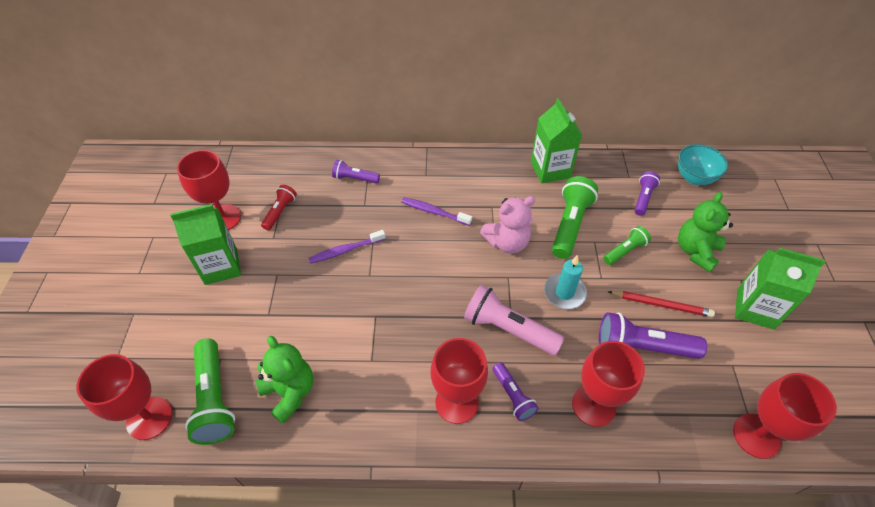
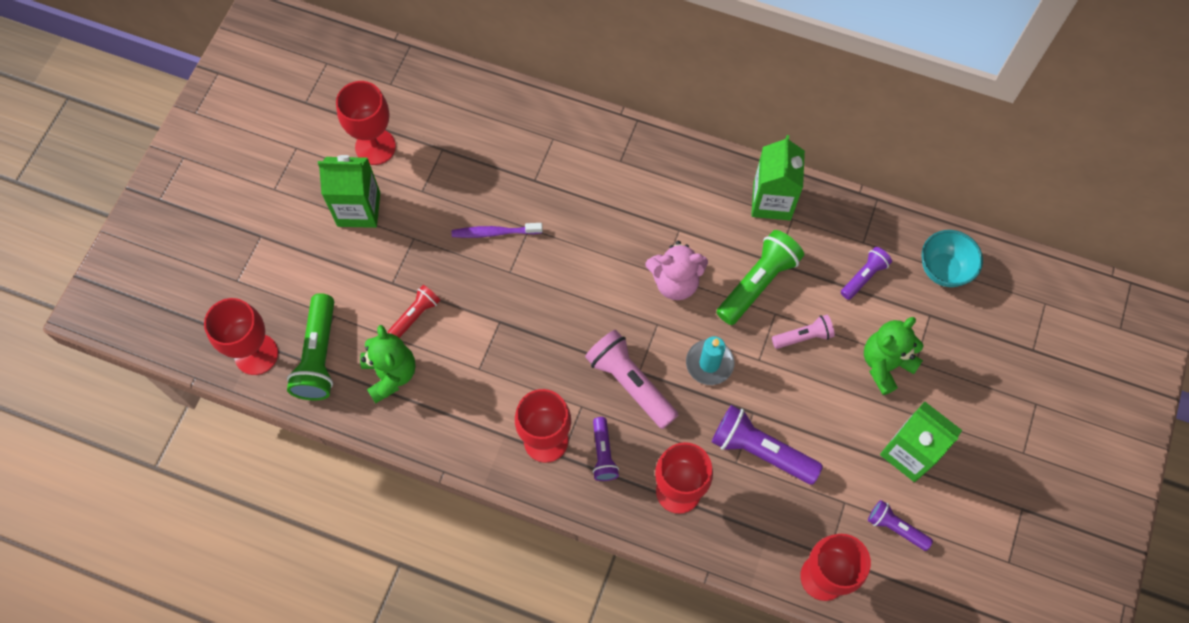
camera: 20 degrees right, 15 degrees up
red flashlight [261,184,297,230] -> red flashlight moved to [388,285,440,338]
purple flashlight [332,160,380,184] -> purple flashlight moved to [868,500,933,551]
purple toothbrush [401,197,472,226] -> none
green flashlight [603,226,651,265] -> pink flashlight [772,315,835,349]
red pencil [607,291,715,317] -> none

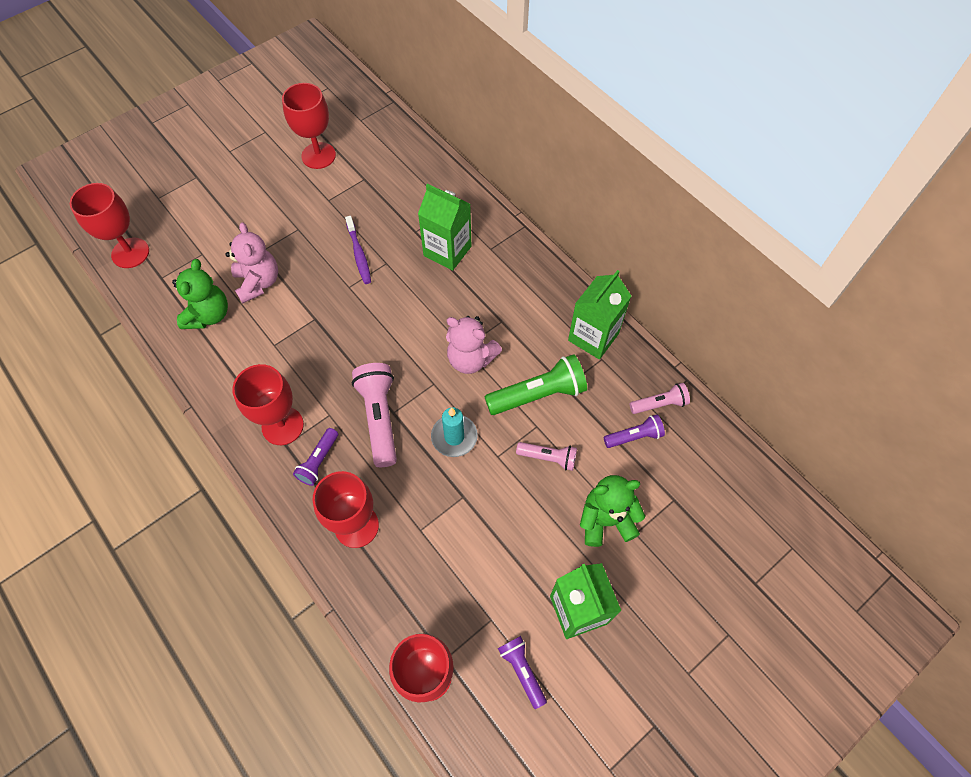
camera: 30 degrees right, 5 degrees down
green flashlight [287,293,334,400] -> none
green carton [318,155,380,228] -> green carton moved to [418,183,471,271]
red flashlight [388,285,440,338] -> pink teddy bear [226,222,278,304]
purple toothbrush [452,223,543,238] -> purple toothbrush turned 135 degrees counterclockwise [345,216,371,284]
purple flashlight [712,405,823,485] -> none
turquoise bowl [922,230,983,287] -> none
none -> pink flashlight [630,383,690,414]

